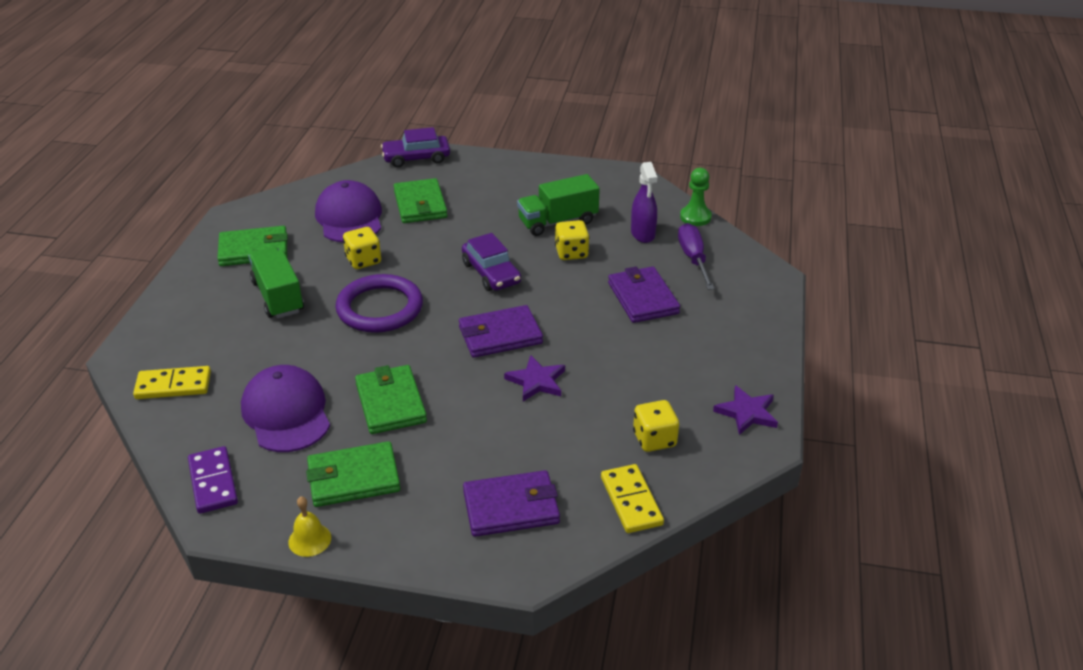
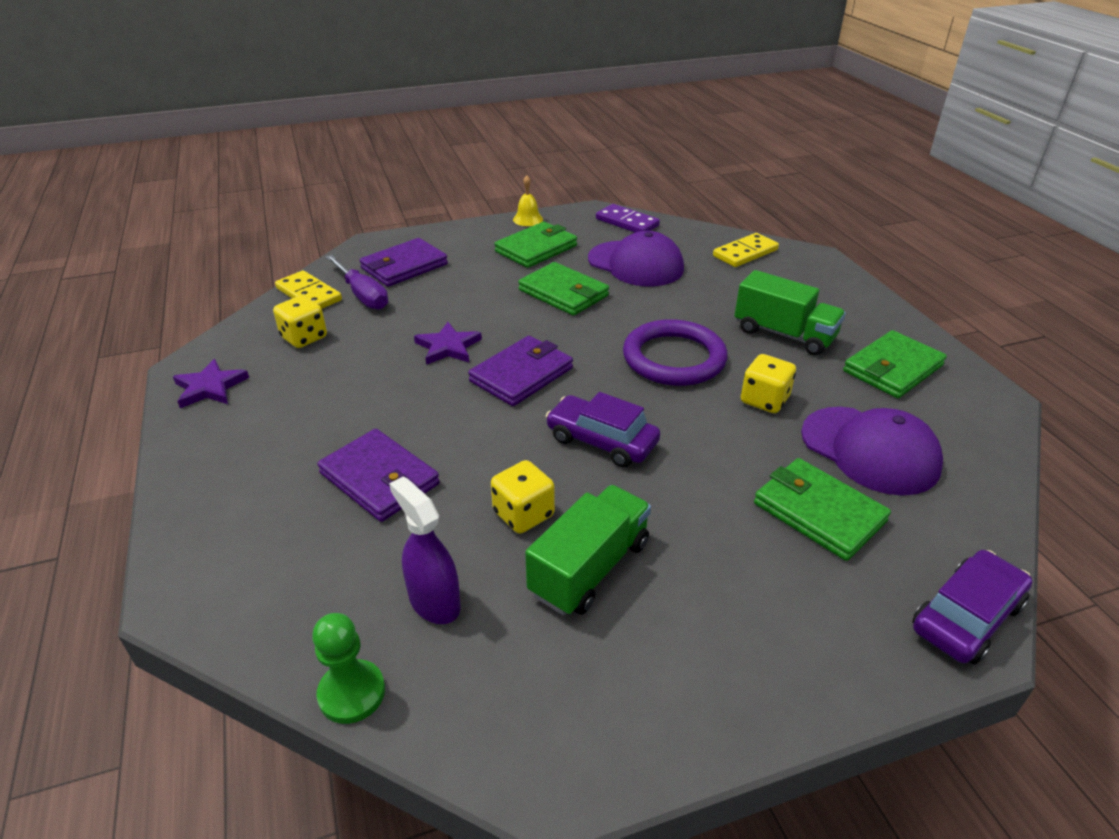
camera: 150 degrees right, 0 degrees up
purple screwdriver [678,223,715,290] -> purple screwdriver moved to [326,255,388,310]

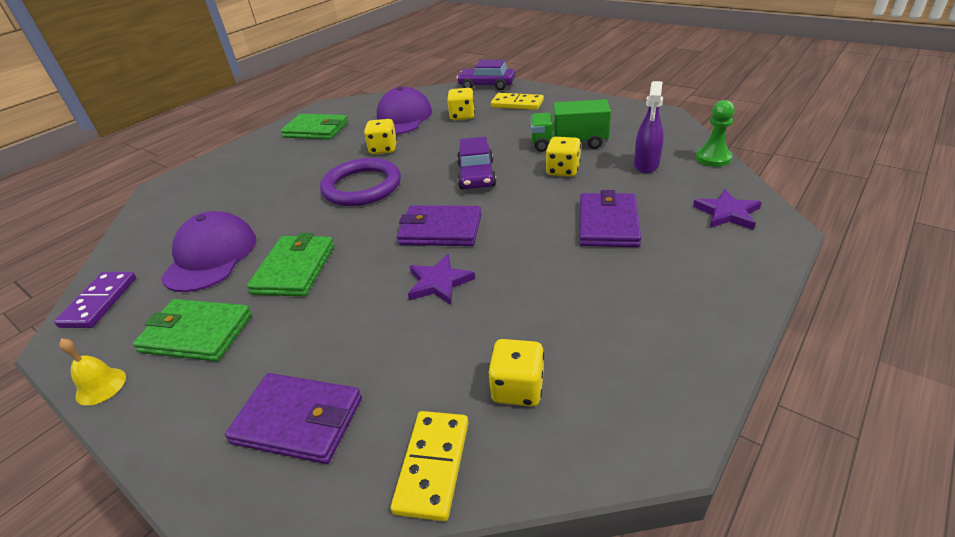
camera: 120 degrees left, 0 degrees up
purple star [173,359,249,408] -> purple star moved to [693,189,762,230]
purple screwdriver [326,255,388,310] -> none
yellow domino [713,233,779,267] -> yellow domino moved to [491,93,544,110]
green truck [734,270,846,355] -> none
green wallet [754,458,891,561] -> yellow dice [447,88,475,120]

